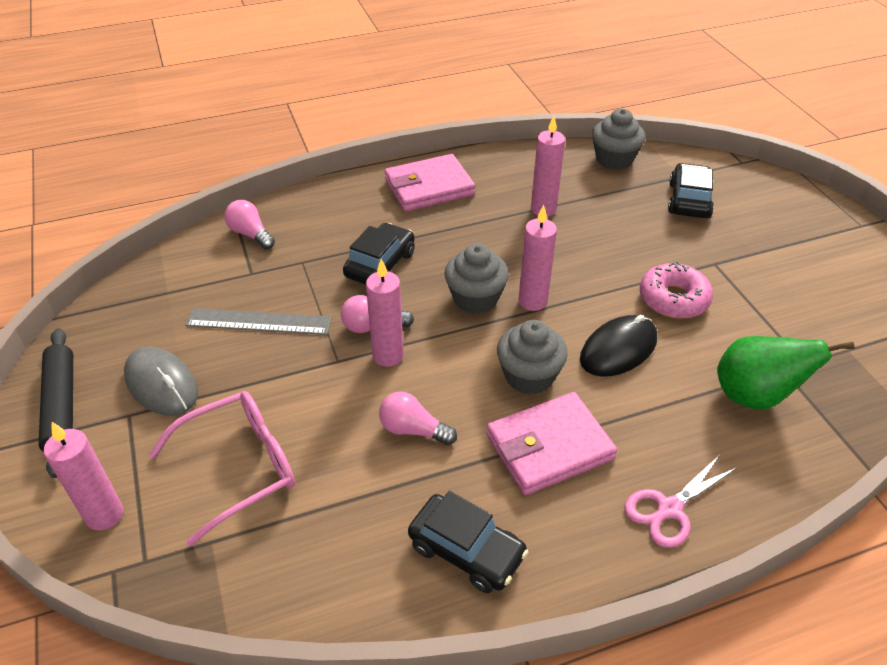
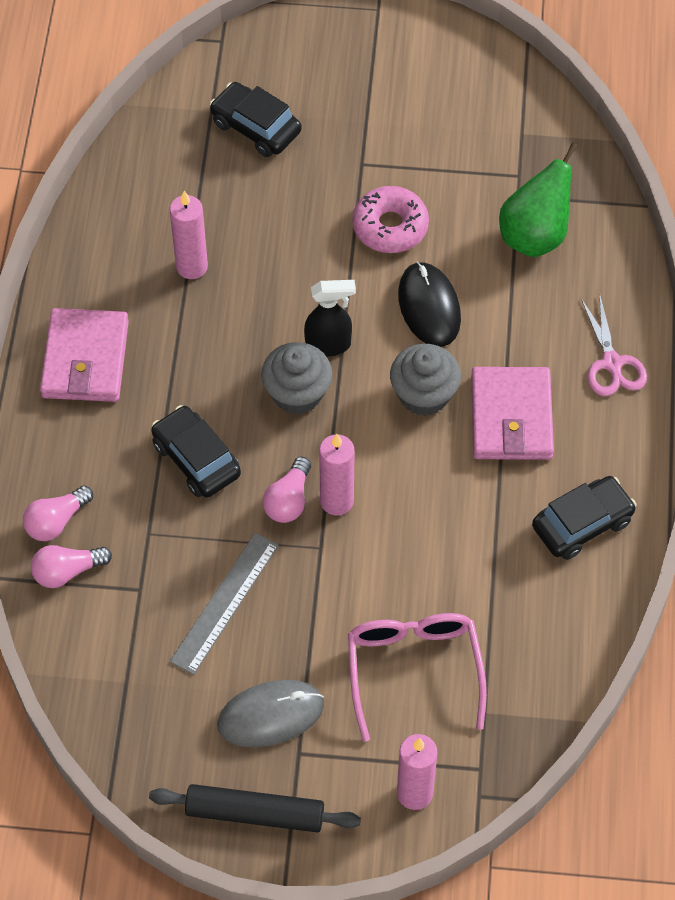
camera: 65 degrees left, 15 degrees up
pink light bulb [379,392,457,445] -> pink light bulb moved to [23,485,93,541]
pink candle [519,205,557,311] -> black spray bottle [304,280,356,357]
grey cupcake [592,109,645,170] -> none

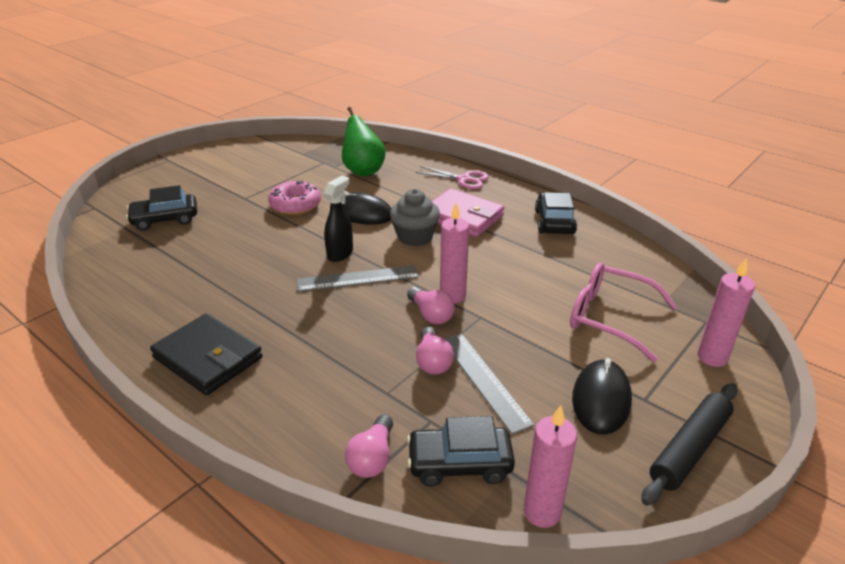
camera: 55 degrees left, 25 degrees down
pink light bulb [23,485,93,541] -> pink light bulb moved to [416,326,454,374]
pink wallet [40,308,129,402] -> black wallet [150,313,263,395]
black car [151,405,241,498] -> black car moved to [407,416,515,487]
pink candle [170,191,208,279] -> pink candle moved to [524,405,577,528]
grey mouse [217,680,324,747] -> black mouse [572,358,632,434]
grey cupcake [261,342,332,414] -> grey ruler [296,265,418,292]

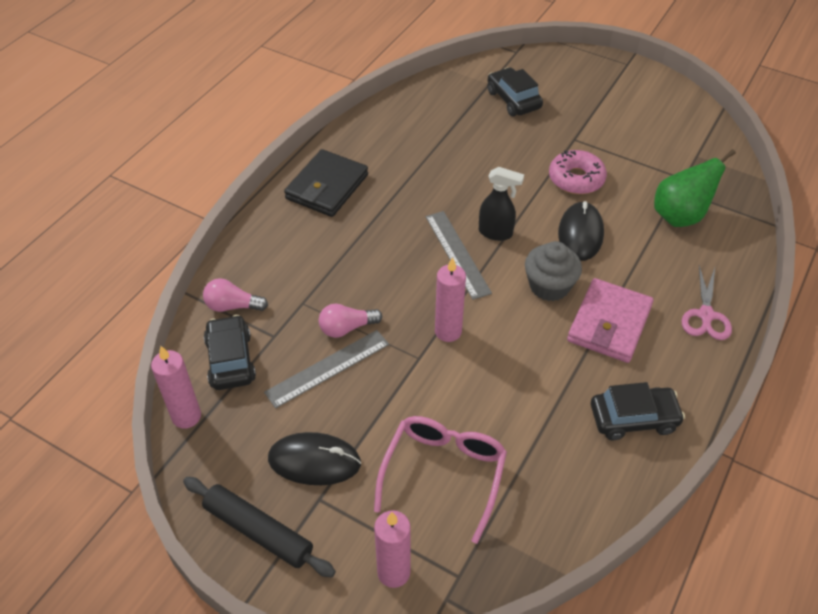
camera: 80 degrees right, 15 degrees up
pink light bulb [407,287,455,324] -> none

